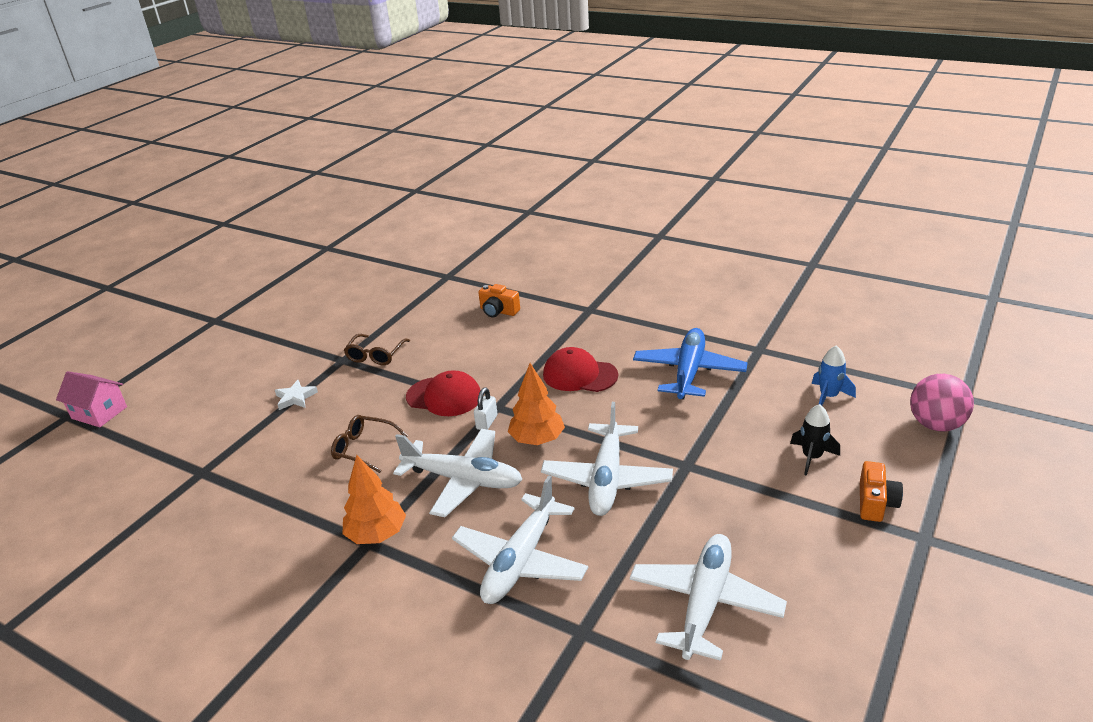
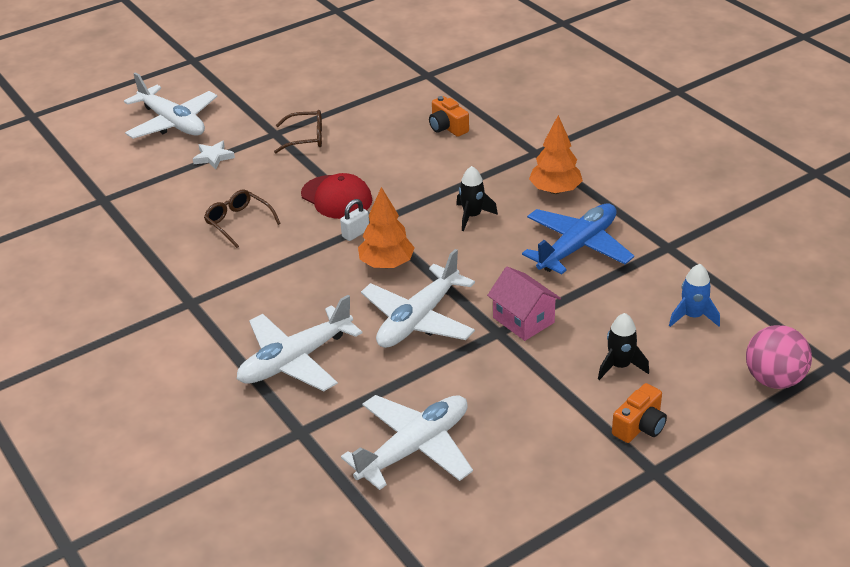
camera: 25 degrees right, 5 degrees up
pink house [56,371,127,427] -> pink house moved to [487,267,561,341]
orange tree [343,455,406,544] -> orange tree moved to [529,115,583,194]
brown glasses [344,334,410,365] -> brown glasses turned 135 degrees counterclockwise [274,110,322,154]
white plane [393,429,523,517] -> white plane moved to [124,72,217,139]
red cap [543,347,618,392] -> black rocket [456,166,498,231]

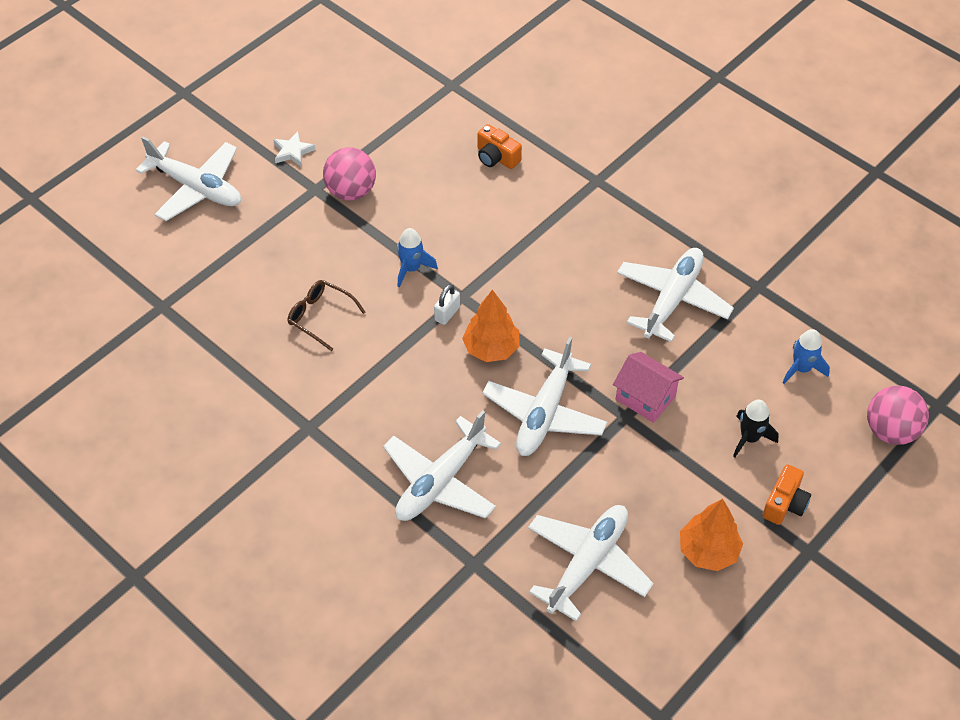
camera: 15 degrees left, 15 degrees up
white star [193,141,235,169] -> white star moved to [273,131,315,166]
brown glasses [274,110,322,154] -> pink ball [323,147,376,201]
red cap [301,173,372,219] -> blue rocket [397,228,438,287]
black rocket [456,166,498,231] -> none
blue plane [522,203,634,275] -> white plane [617,248,734,342]
orange tree [529,115,583,194] -> orange tree moved to [680,499,743,571]

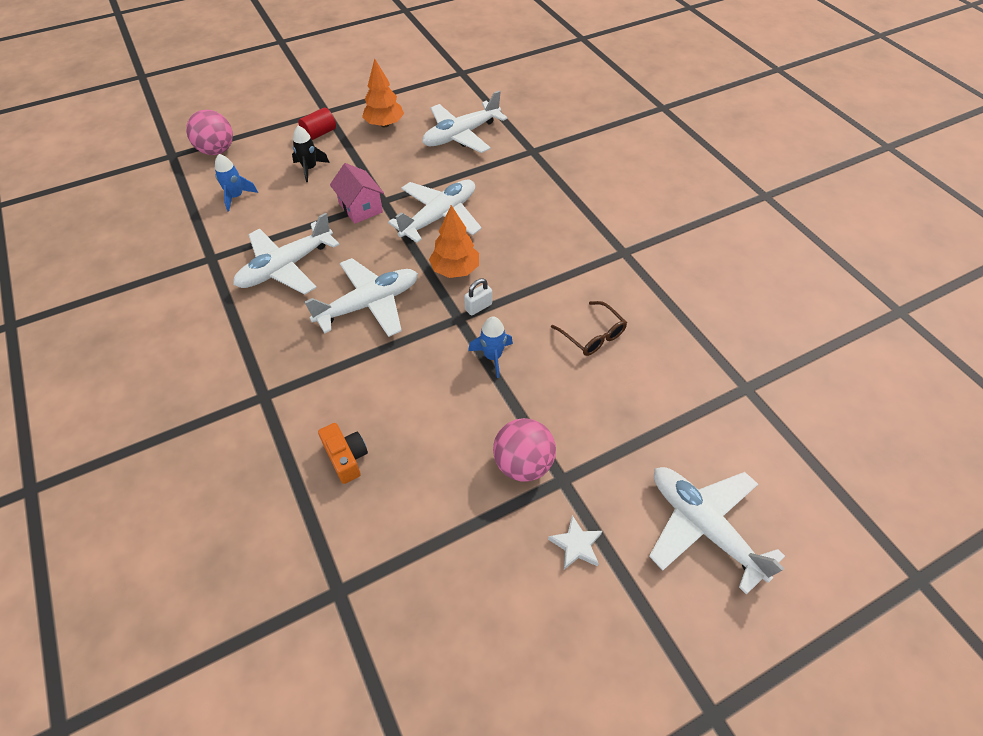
camera: 160 degrees left, 0 degrees up
white plane [383,411,501,521] -> white plane moved to [304,258,418,337]
orange camera [762,464,811,525] -> red cylinder [298,108,336,140]

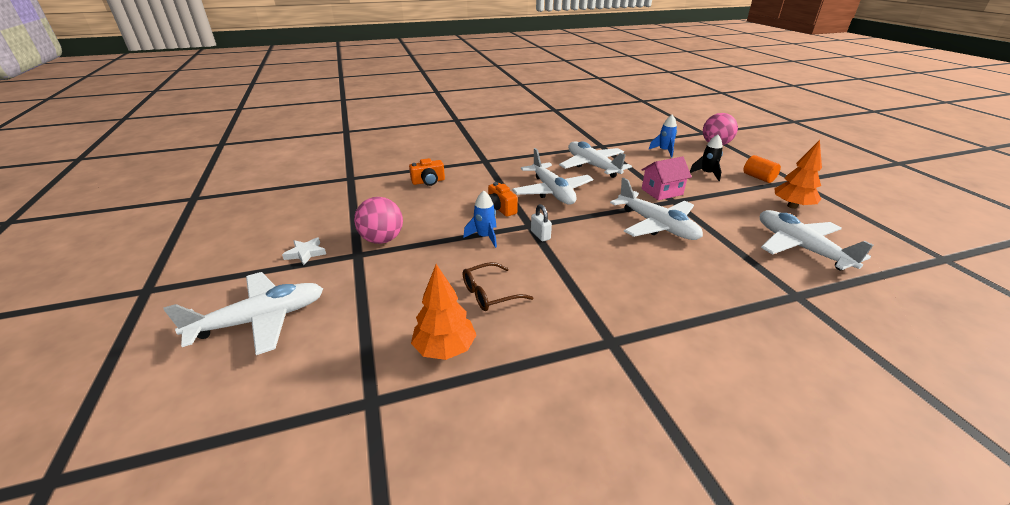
camera: 100 degrees right, 20 degrees down
red cylinder [298,108,336,140] -> orange cylinder [743,155,781,183]
orange tree [429,205,479,278] -> orange tree moved to [411,264,476,360]
none -> orange camera [488,182,518,217]

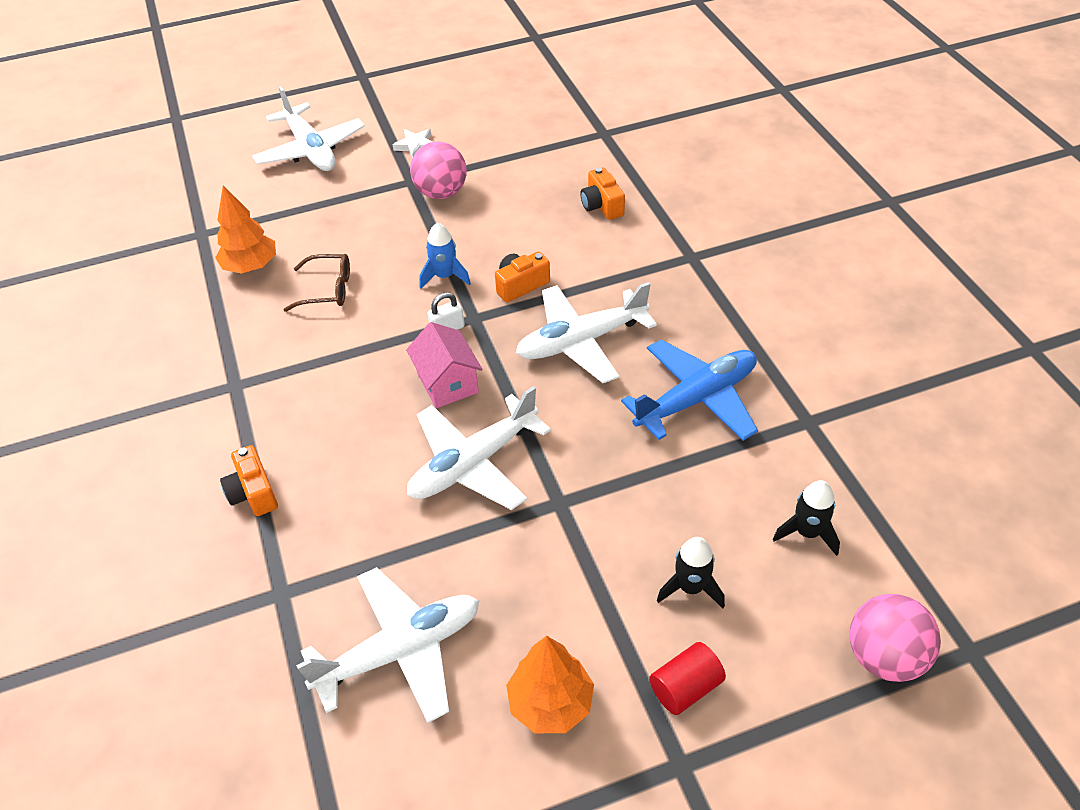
camera: 90 degrees right, 15 degrees up
brown glasses [463,262,534,311] -> brown glasses turned 120 degrees clockwise [284,254,350,312]
white plane [559,141,632,178] -> blue plane [621,339,758,441]
pink house [641,156,692,200] -> pink house moved to [406,322,483,408]
blue rocket [648,115,677,157] -> black rocket [773,480,840,556]
orange cylinder [743,155,781,183] -> red cylinder [649,642,726,715]
none -> orange camera [220,445,278,516]

